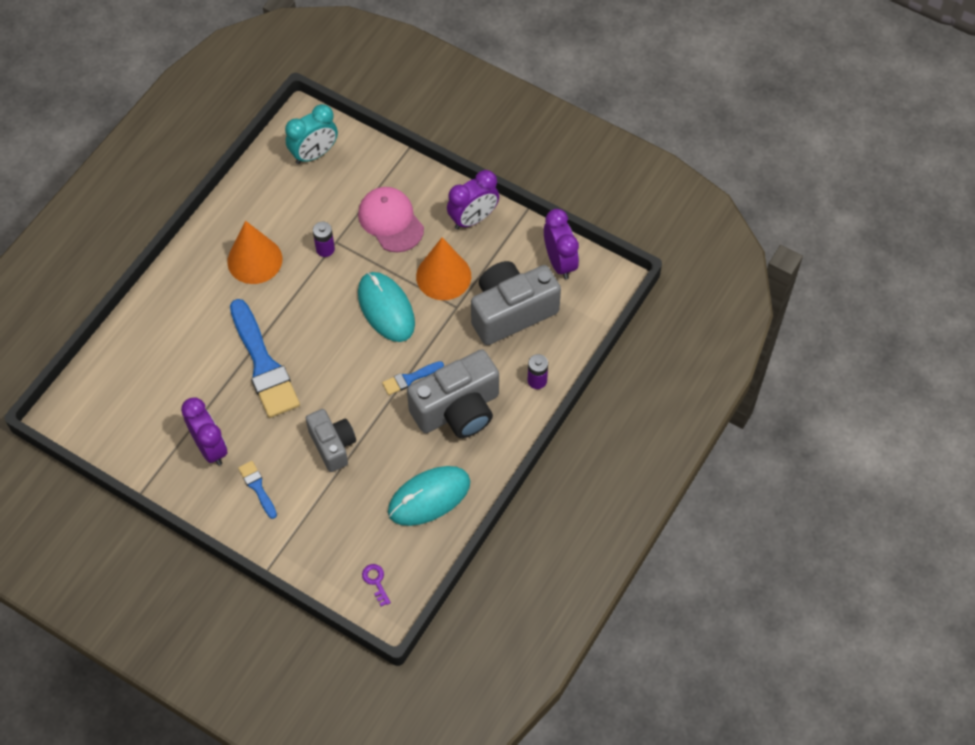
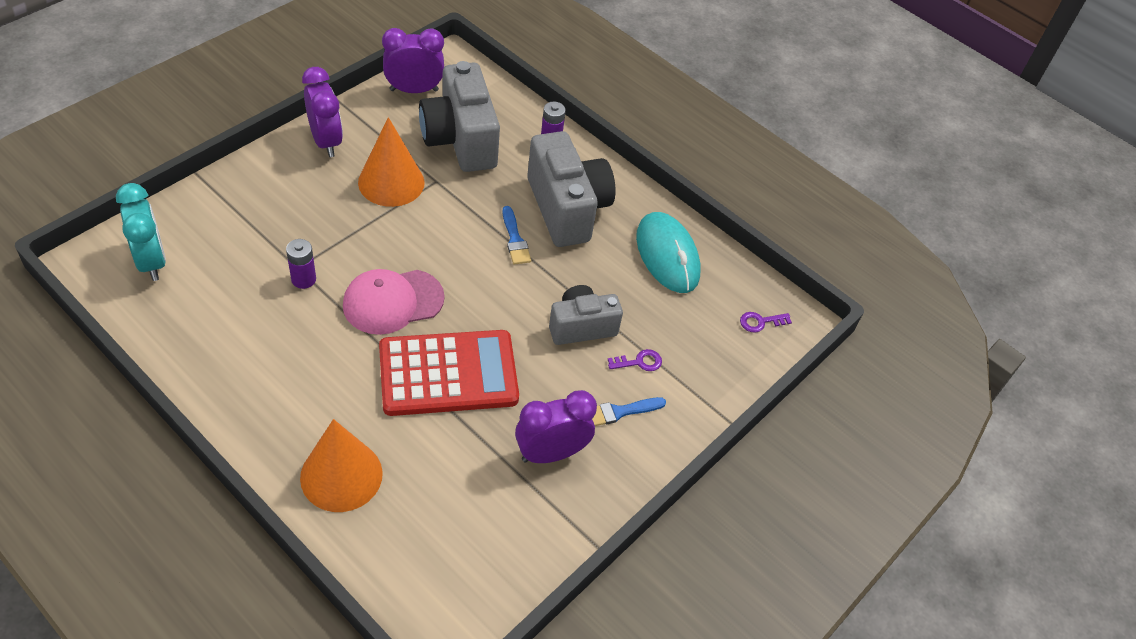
camera: 85 degrees left, 10 degrees down
orange cone [227,221,282,284] -> orange cone moved to [300,419,383,512]
blue brush [230,299,300,418] -> red calculator [379,330,519,416]
pink cap [358,187,424,252] -> pink cap moved to [343,269,445,335]
turquoise mouse [358,272,415,342] -> none
none -> purple key [608,349,662,371]

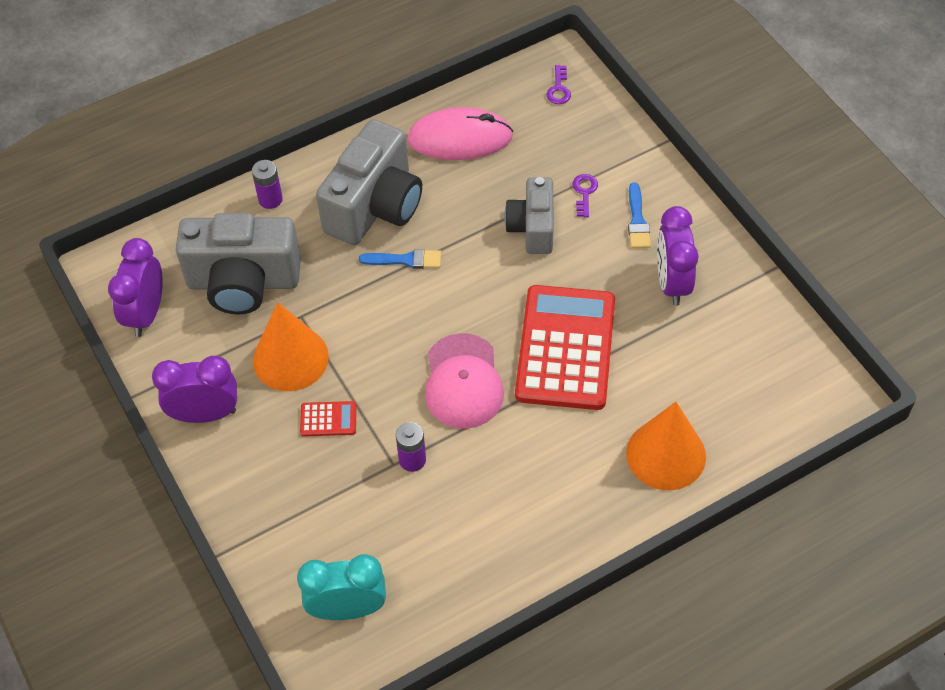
camera: 65 degrees left, 5 degrees up
grey camera [528,131,615,247] -> grey camera turned 120 degrees clockwise [316,119,422,245]
turquoise mouse [636,212,700,293] -> pink mouse [407,107,513,160]
none -> red calculator [300,401,356,436]

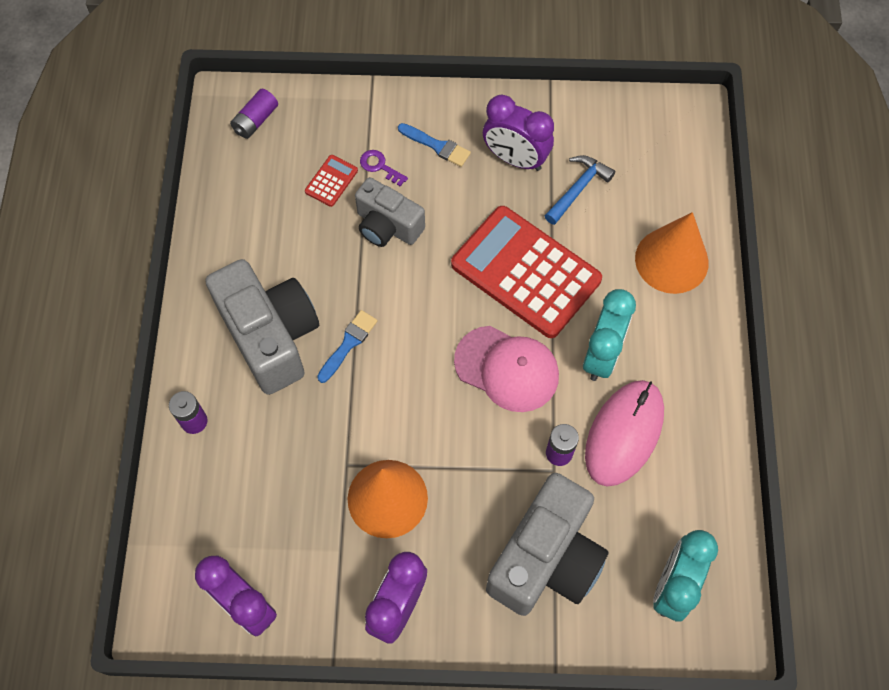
camera: 60 degrees left, 10 degrees up
grey camera [176,213,301,314] -> grey camera moved to [486,473,608,616]
red calculator [300,401,356,436] -> red calculator moved to [305,155,358,207]
pink mouse [407,107,513,160] -> pink mouse moved to [585,380,664,486]
purple key [547,65,571,104] -> purple battery [230,89,278,139]
none -> blue hammer [545,155,615,225]
none -> turquoise clock [583,289,636,381]

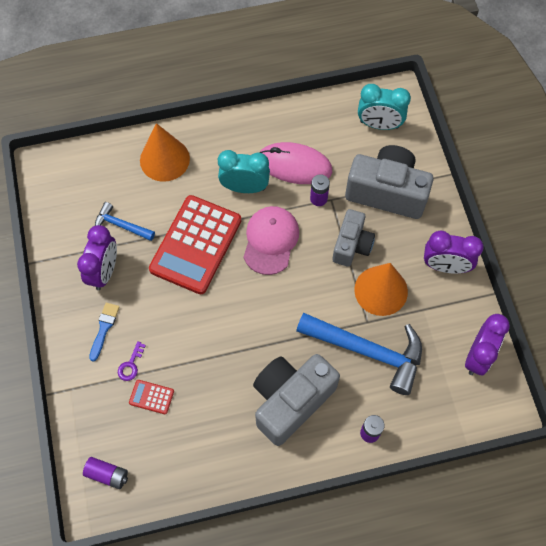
camera: 105 degrees left, 0 degrees up
blue brush [317,310,377,383] -> none
grey camera [355,177,425,247] -> grey camera moved to [332,209,375,267]
none -> blue hammer [296,312,422,395]

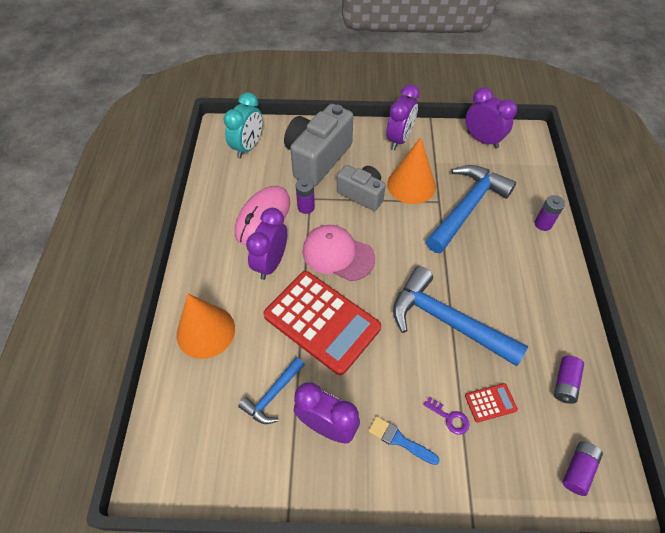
camera: 75 degrees left, 10 degrees down
red calculator [129,380,174,414] -> red calculator turned 135 degrees counterclockwise [465,383,518,422]
turquoise clock [218,150,270,193] -> purple clock [246,208,287,280]
grey camera [253,354,340,446] -> none
none -> blue hammer [393,266,528,366]
none -> purple battery [554,356,584,404]

